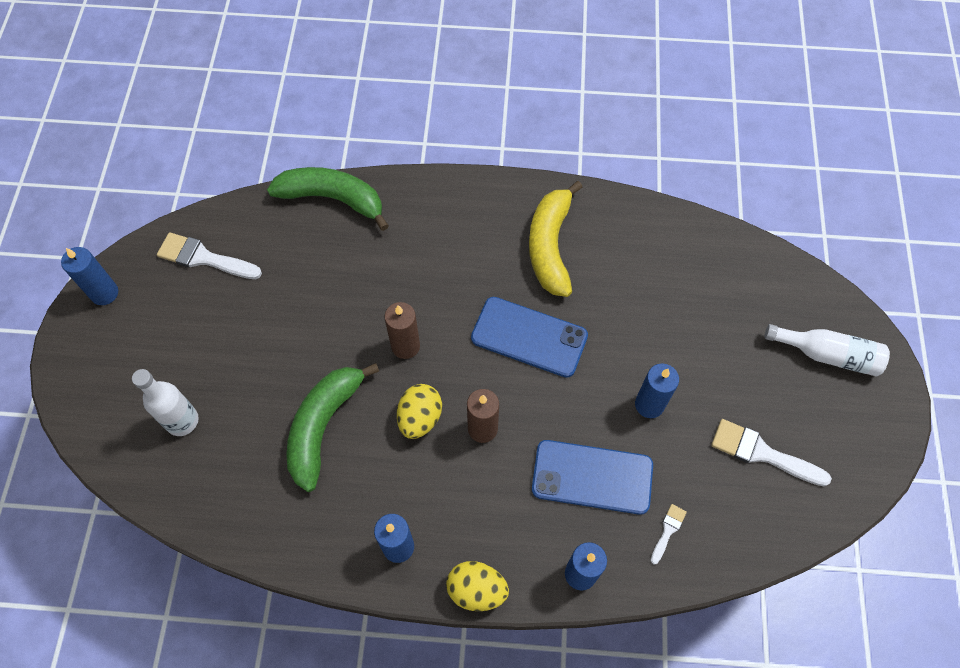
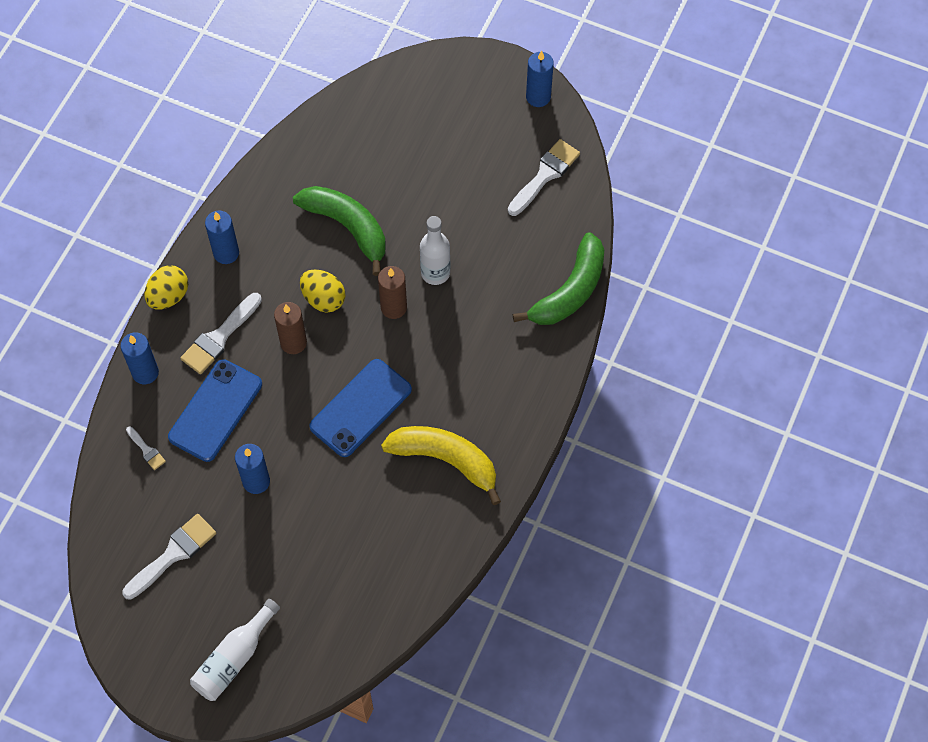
camera: 110 degrees right, 0 degrees up
white bottle [132,369,199,436] -> white bottle moved to [420,216,450,285]
none -> white brush [180,293,262,374]

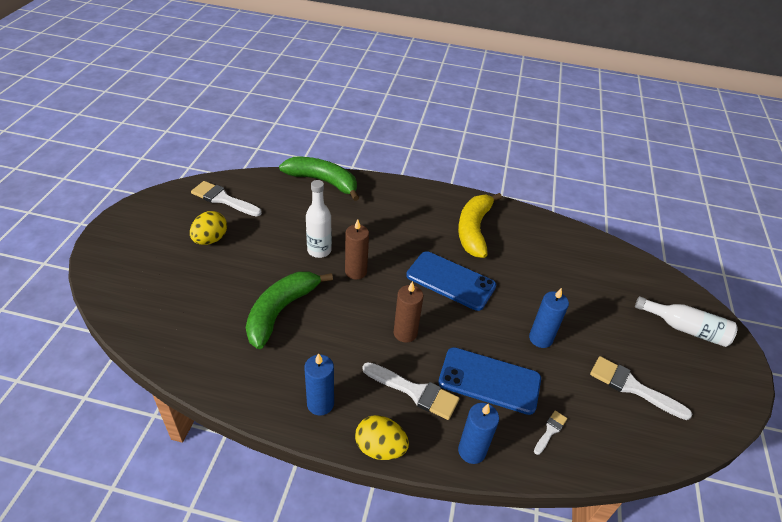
camera: 105 degrees left, 20 degrees down
yellow egg [300,269,345,313] -> yellow egg moved to [190,211,227,245]
blue candle [526,51,554,107] -> none

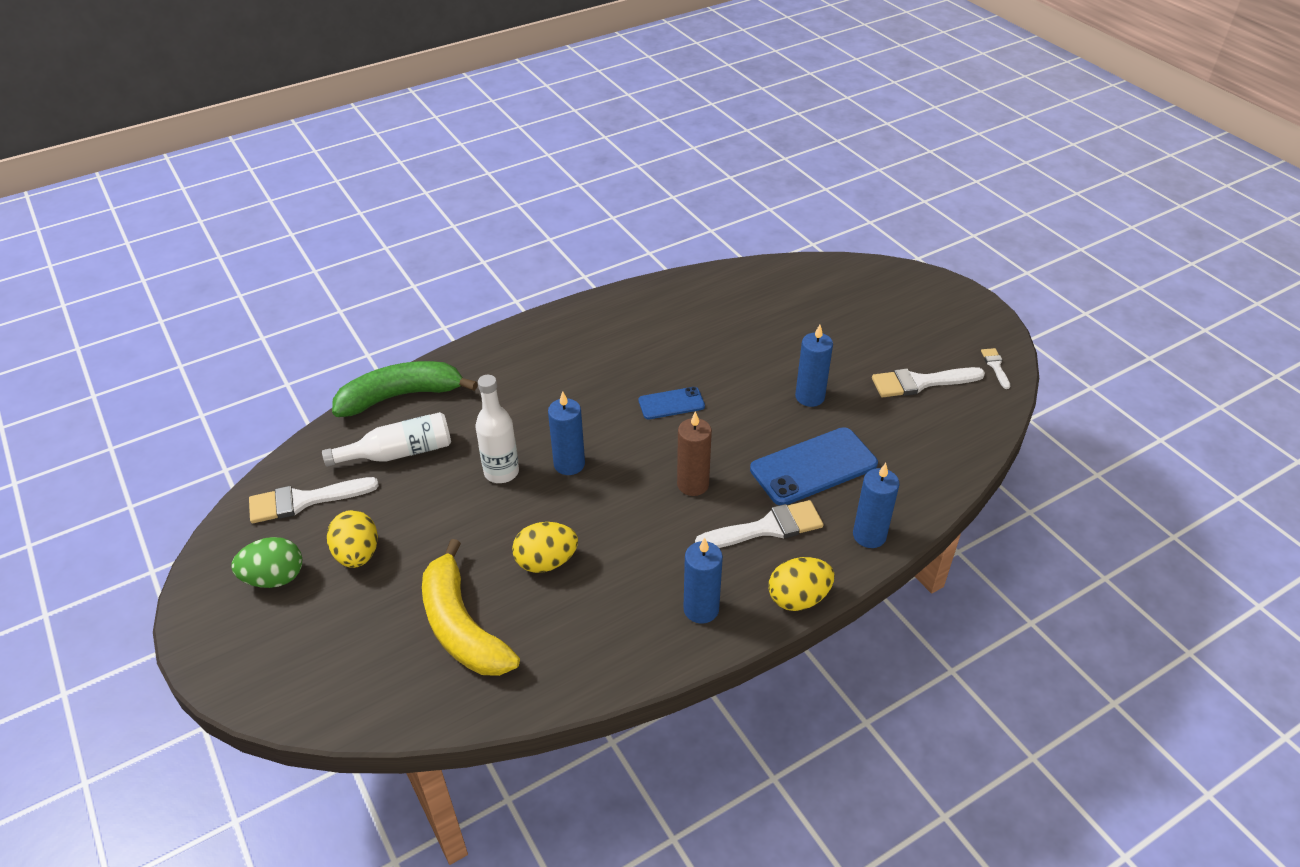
camera: 40 degrees left, 0 degrees up
green banana [246,271,333,349] -> yellow egg [512,522,578,573]
brown candle [345,219,369,280] -> blue candle [548,391,585,475]
blue phone [406,251,496,311] -> blue phone [639,387,705,419], size x0.56
yellow banana [458,193,502,258] -> yellow banana moved to [422,539,520,676]
white brush [534,410,567,455] -> white brush moved to [981,348,1010,389]
white bottle [635,296,738,347] -> white bottle moved to [322,412,451,467]
none -> green egg [231,537,302,588]

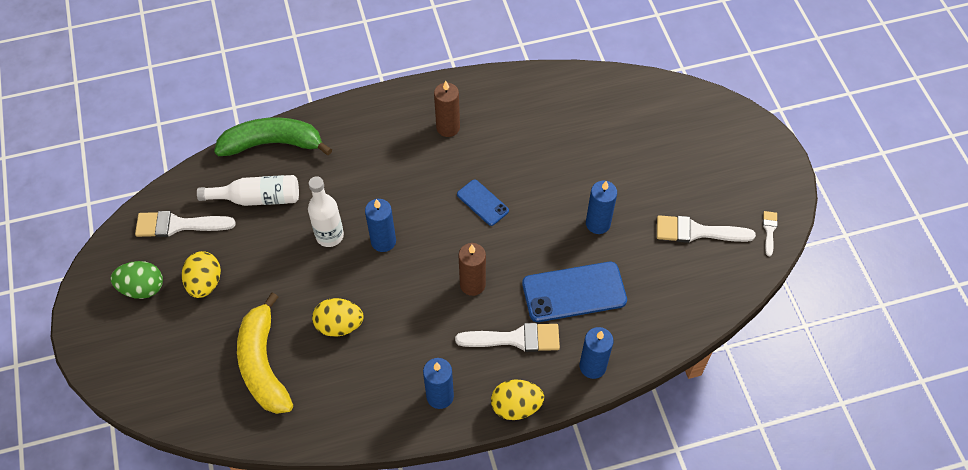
camera: 15 degrees right, 15 degrees up
blue phone [639,387,705,419] -> blue phone turned 45 degrees clockwise [457,179,509,226]
none -> brown candle [434,81,460,137]

